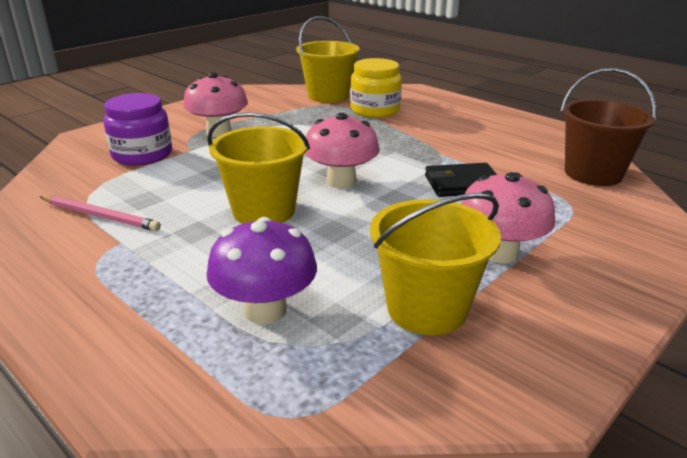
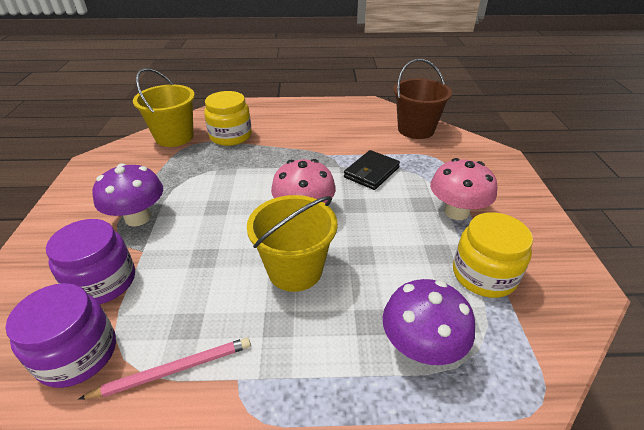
camera: 45 degrees left, 10 degrees up
pink mushroom [183,72,248,137] -> purple mushroom [92,163,163,226]
yellow bucket [370,193,501,335] -> yellow jar [453,212,533,298]
none -> purple jar [5,283,116,388]

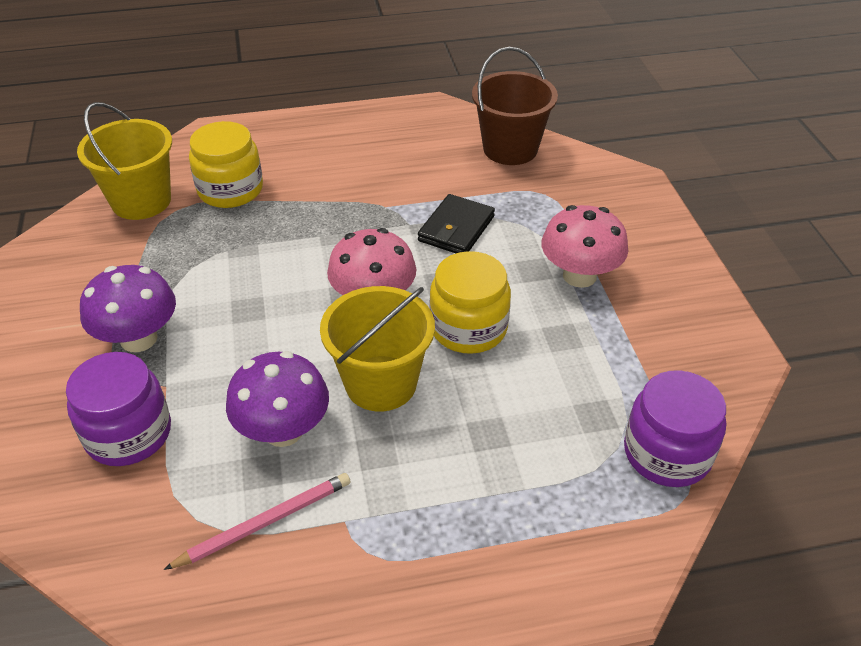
camera: 10 degrees left, 5 degrees up
purple jar [5,283,116,388] -> purple jar moved to [624,370,726,487]
purple mushroom [383,279,475,365] -> purple mushroom moved to [226,351,329,447]
yellow jar [453,212,533,298] -> yellow jar moved to [429,251,511,354]

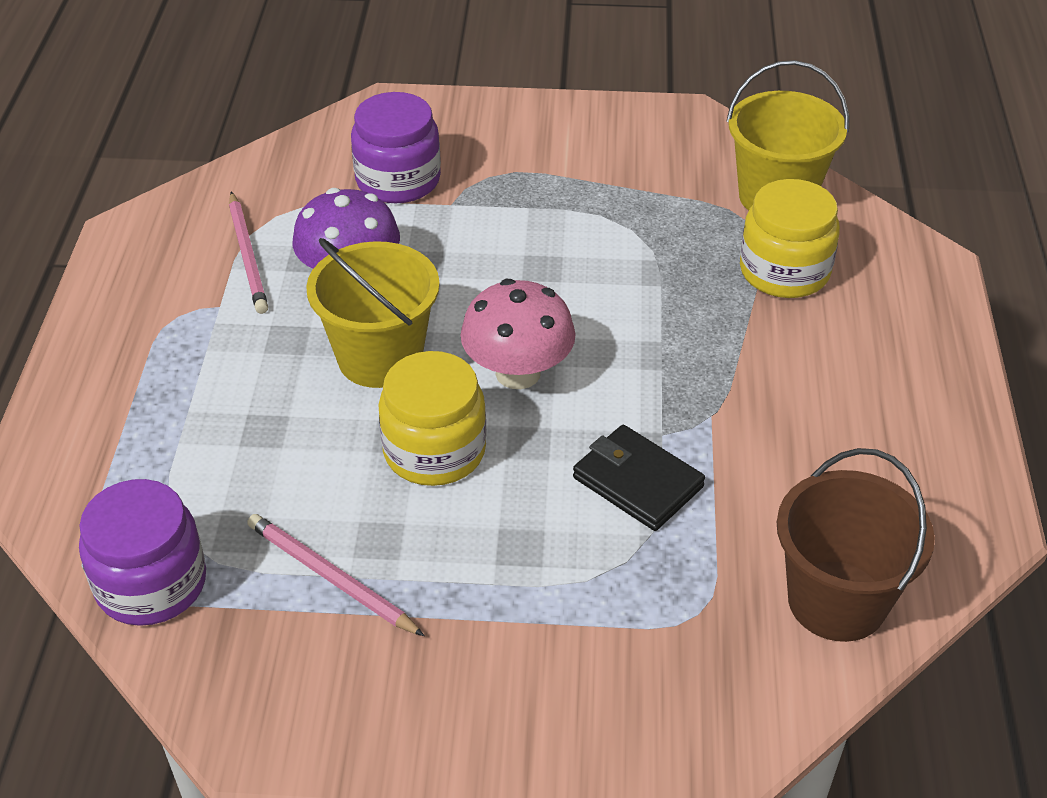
camera: 105 degrees right, 0 degrees up
purple mushroom [80,265,176,352] -> none
pink mushroom [541,205,628,288] -> none
none -> pink pencil [247,514,424,636]

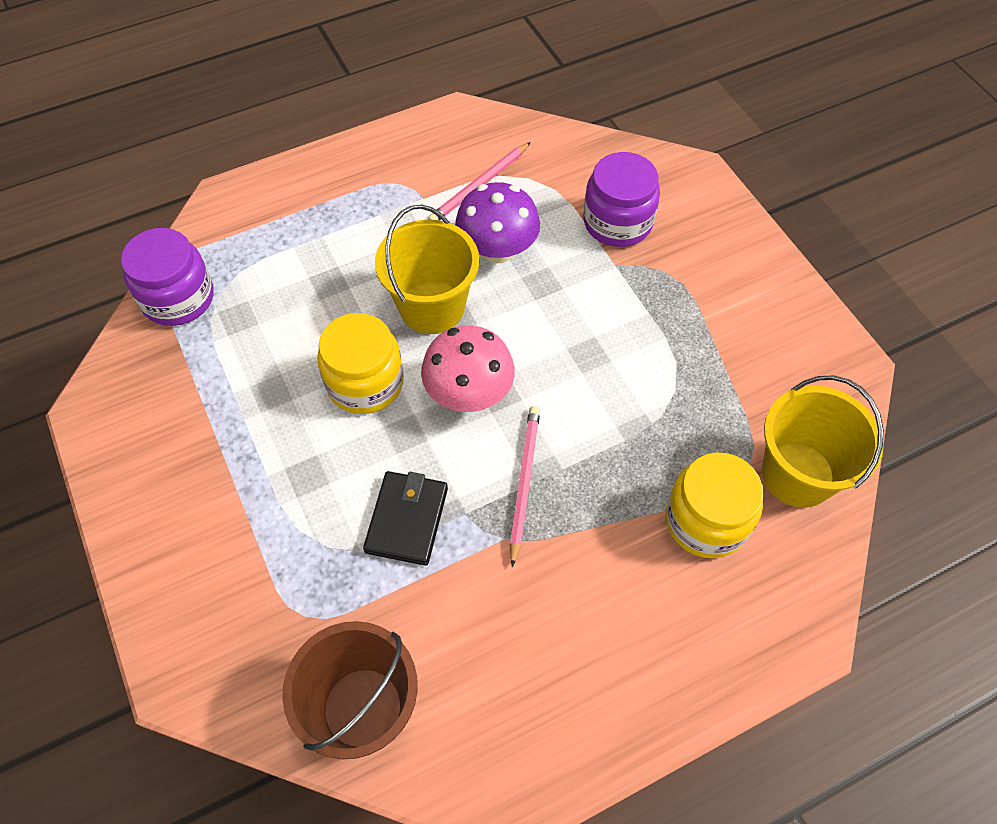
camera: 60 degrees right, 15 degrees up
pink pencil [247,514,424,636] -> pink pencil moved to [510,406,540,568]

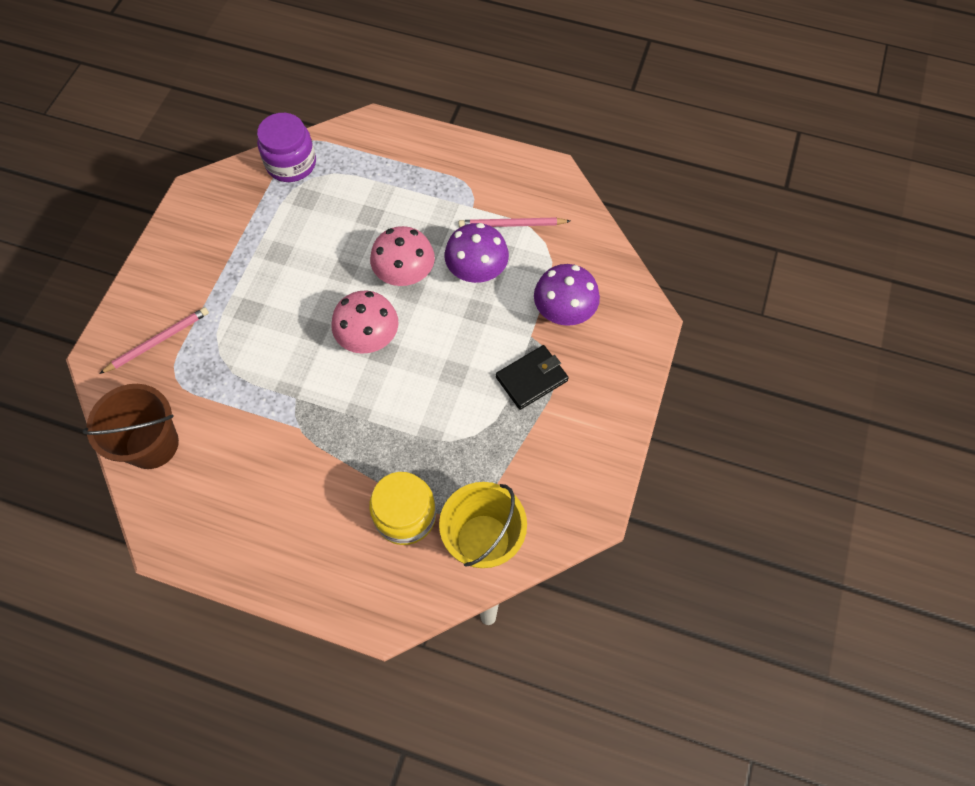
camera: 45 degrees right, 5 degrees up
yellow jar [317,313,404,414] -> none
black wallet [363,471,448,566] -> black wallet moved to [496,345,569,410]
yellow bucket [375,205,479,334] -> pink mushroom [370,226,435,286]
pink pencil [510,406,540,568] -> pink pencil moved to [99,307,209,374]
purple jar [583,152,660,247] -> purple mushroom [534,264,600,326]

